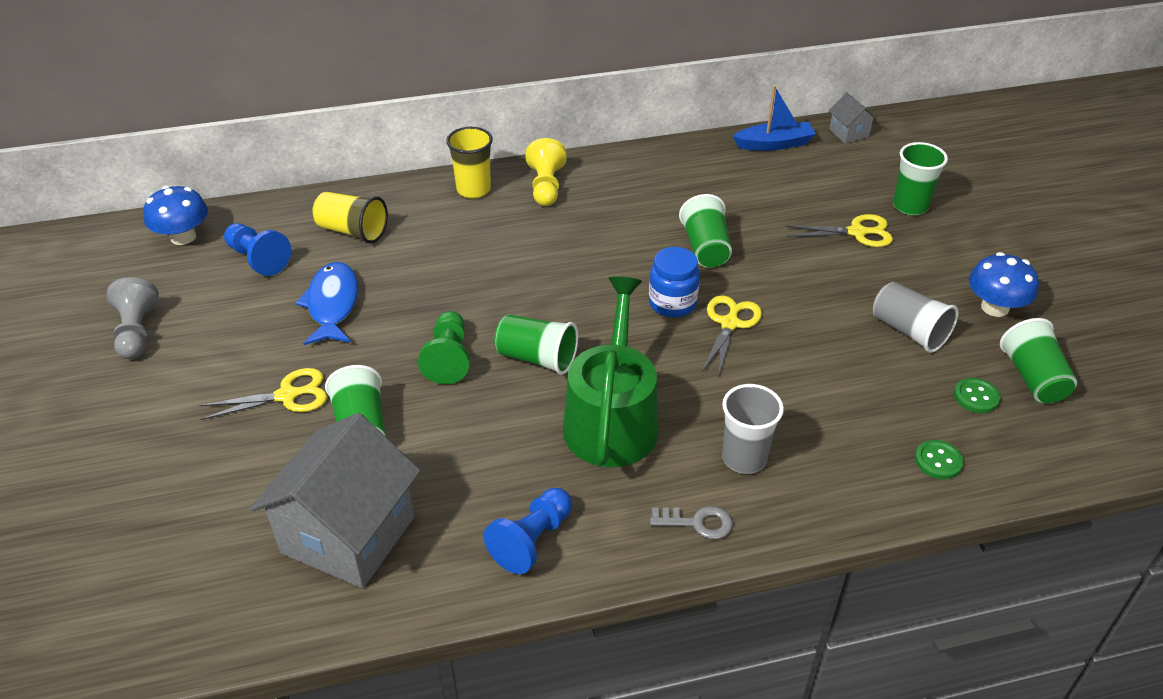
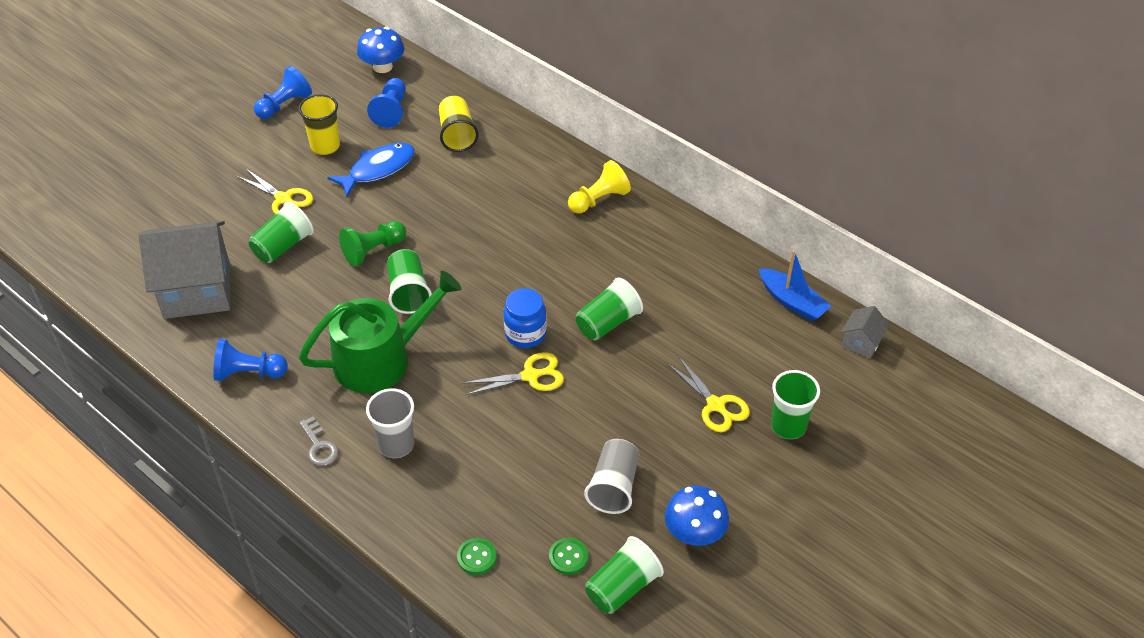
camera: 55 degrees right, 5 degrees up
grey pawn [107,278,159,359] -> blue pawn [254,66,312,119]
yellow cup [446,127,493,199] -> yellow cup moved to [298,94,340,155]

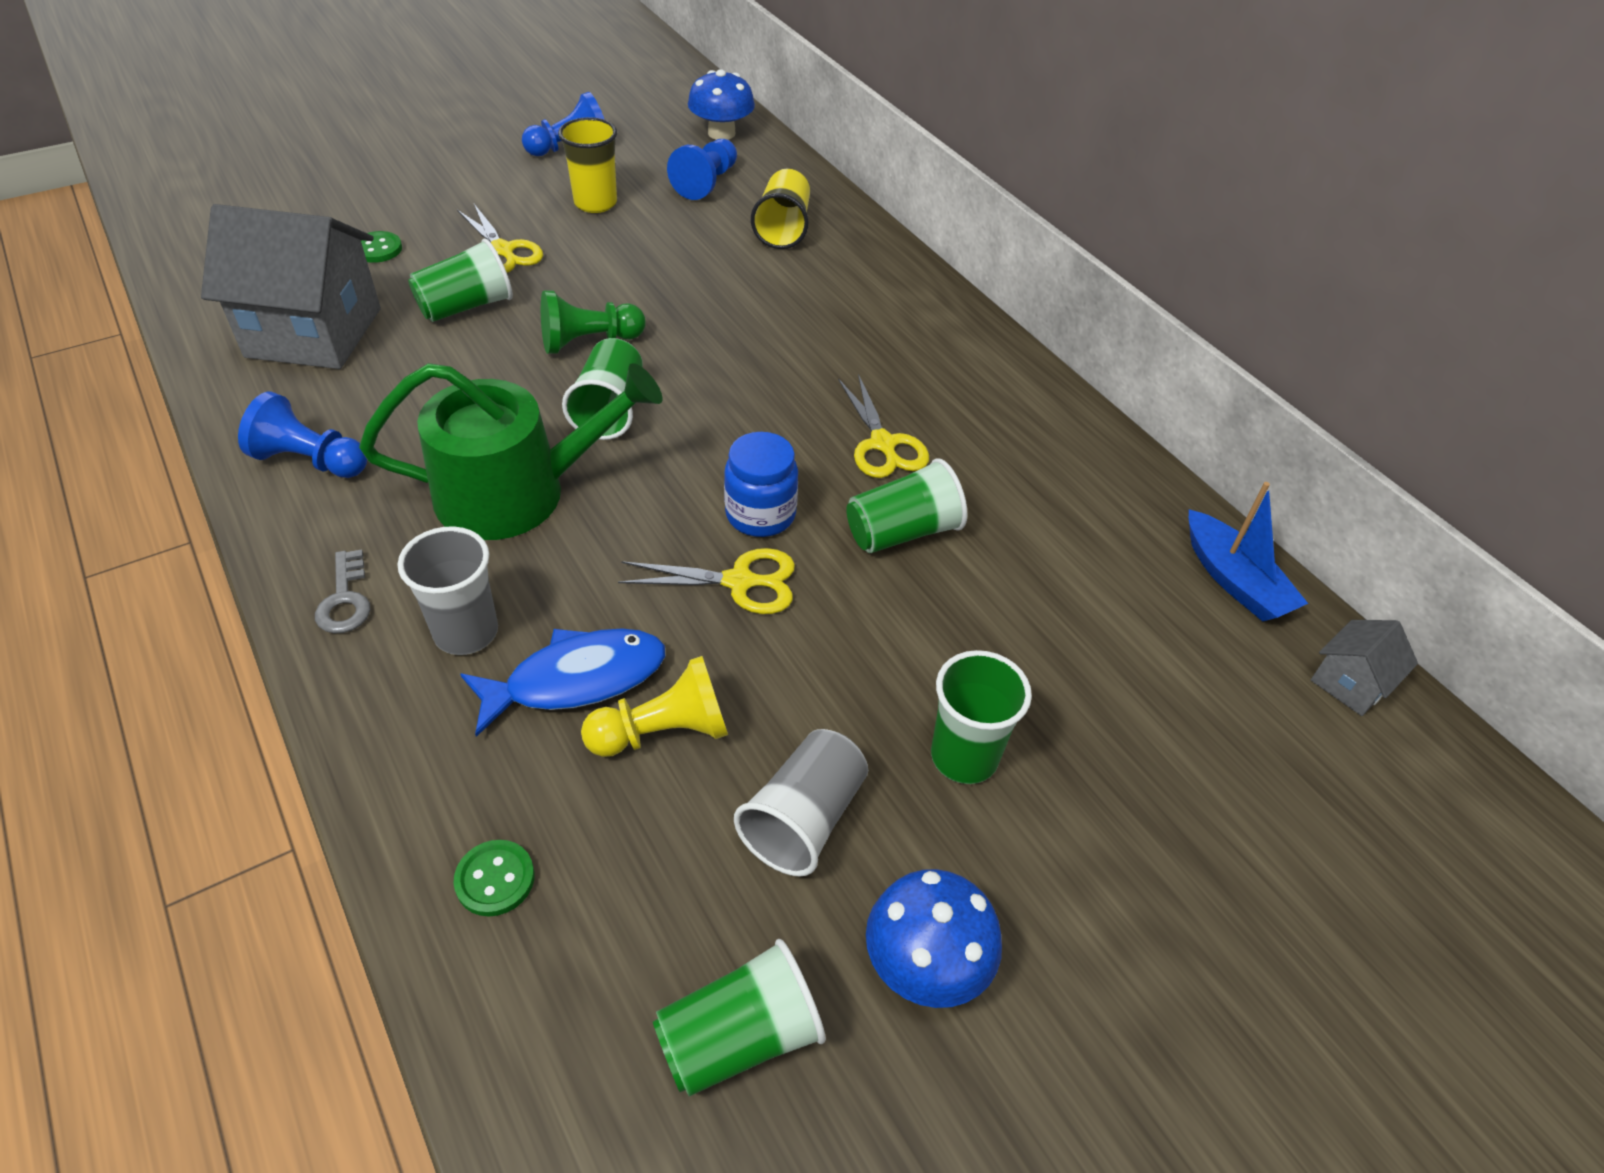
camera: 15 degrees right, 0 degrees up
blue fish [327,143,415,197] -> blue fish moved to [460,628,665,737]
green button [549,538,588,575] -> green button moved to [361,231,402,263]
yellow pawn [568,160,631,214] -> yellow pawn moved to [581,656,728,757]
yellow scissors [667,356,750,432] -> yellow scissors moved to [838,374,929,478]
green cup [771,370,820,439] -> green cup moved to [931,650,1032,784]

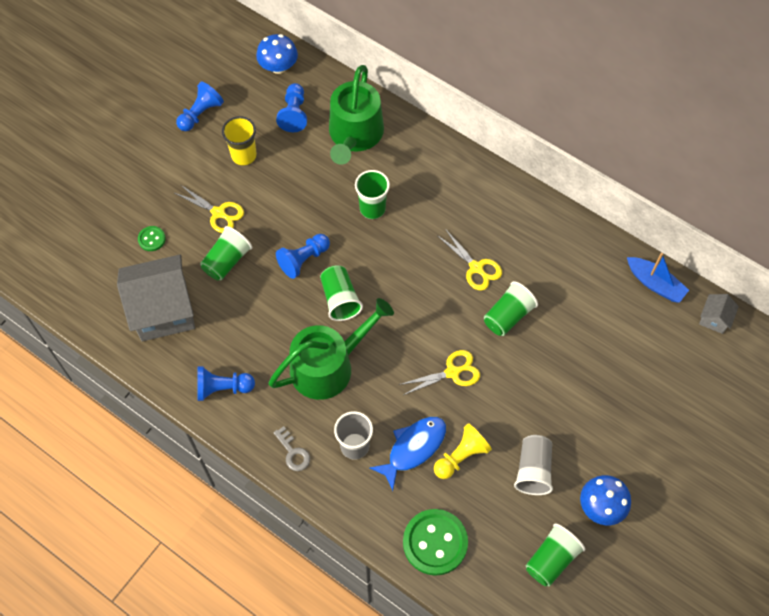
camera: 20 degrees left, 15 degrees up
green button [454,840,535,916] -> green button [403,509,468,576], size x2.09
green pawn [541,291,646,354] -> blue pawn [276,234,330,279]
blue jar [724,432,798,537] -> none
yellow cup [751,168,810,249] -> green watering can [329,65,384,165]
green cup [931,650,1032,784] -> green cup moved to [355,170,390,219]

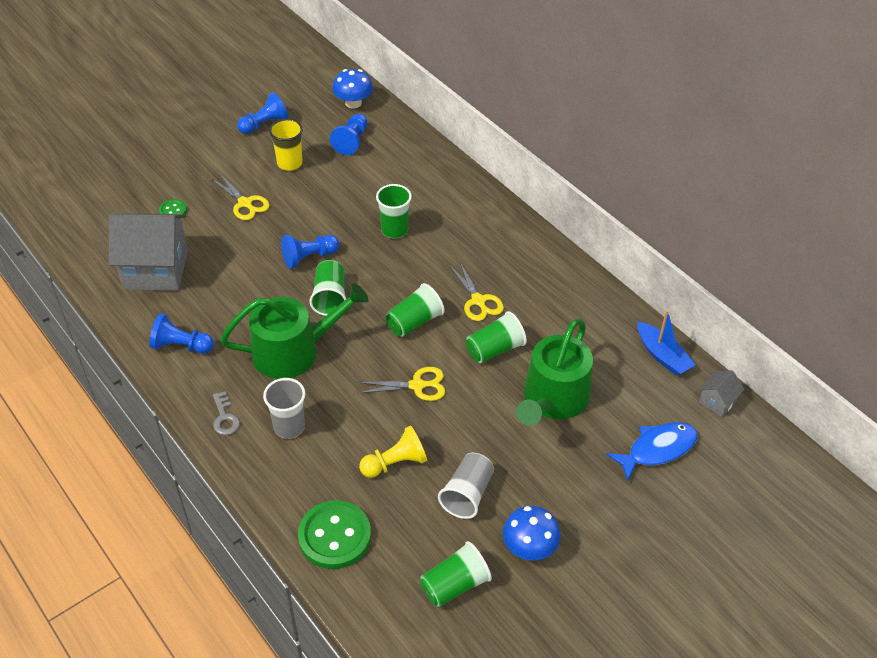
camera: 15 degrees right, 15 degrees down
green cup [200,226,252,281] -> green cup moved to [386,283,445,337]
green watering can [329,65,384,165] -> green watering can moved to [516,319,593,426]
blue fish [370,417,446,491] -> blue fish moved to [606,422,698,482]

